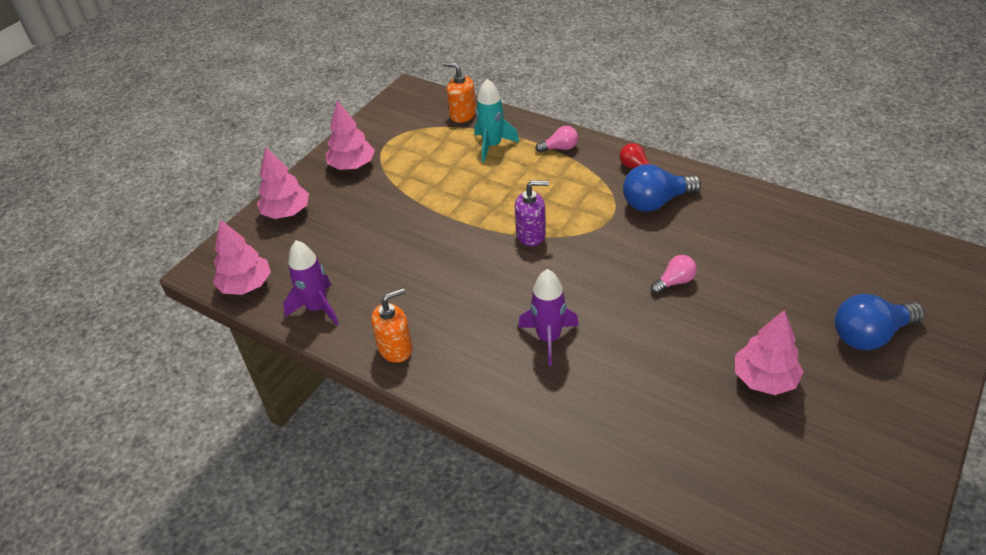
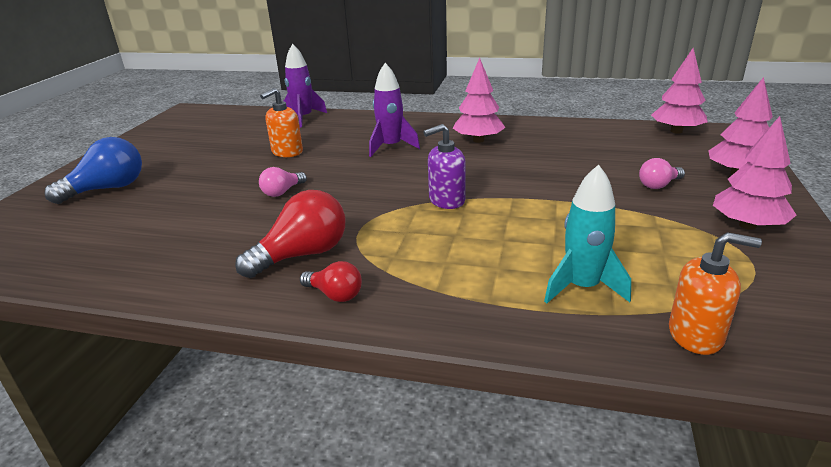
camera: 160 degrees right, 15 degrees down
purple rocket [283,240,339,326] -> purple rocket moved to [284,44,327,127]
orange soap dispenser [371,288,413,363] -> orange soap dispenser moved to [260,88,303,157]
pink light bulb [536,126,578,153] -> pink light bulb moved to [639,158,685,189]
blue light bulb [623,164,701,212] -> red light bulb [235,190,346,278]
pink tree [735,310,804,395] -> pink tree moved to [452,58,506,143]

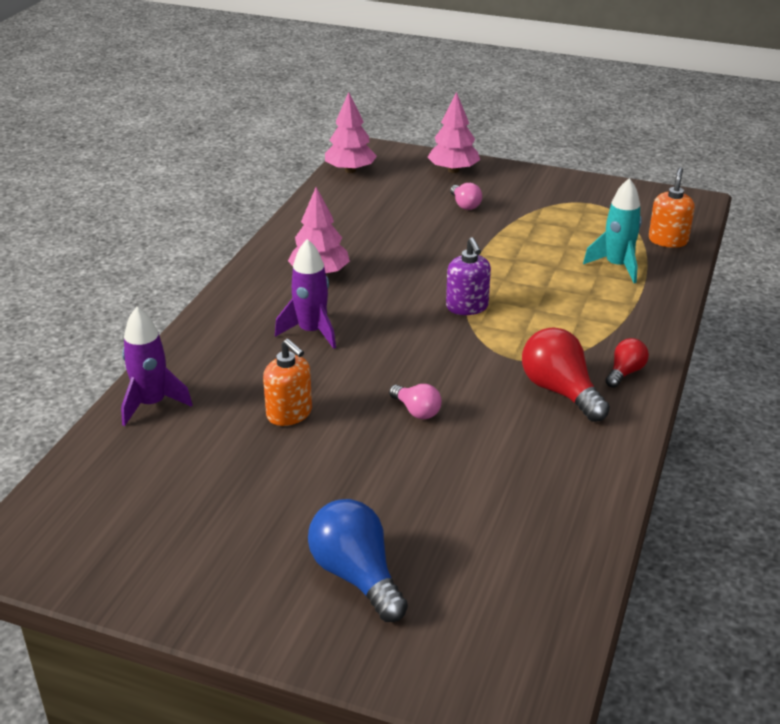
camera: 85 degrees left, 5 degrees up
pink tree [713,116,796,230] -> none

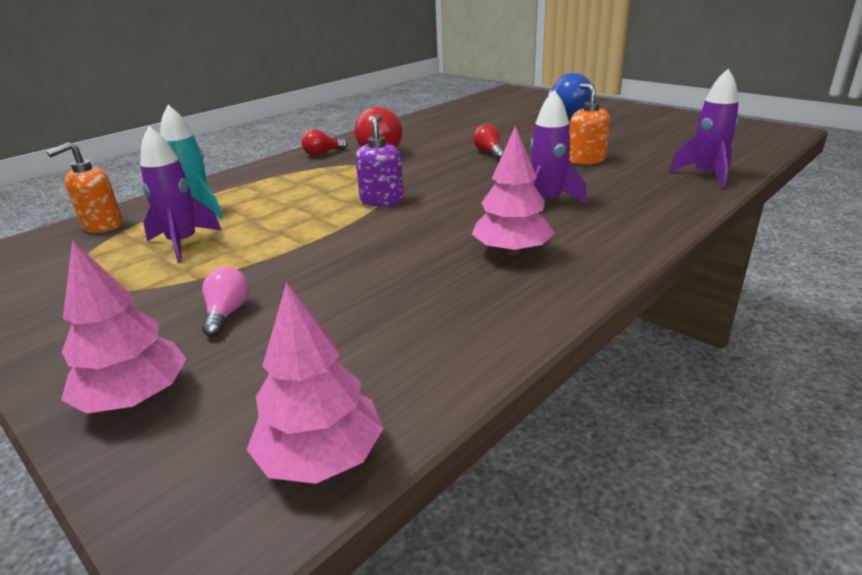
camera: 155 degrees left, 5 degrees down
pink light bulb [389,384,442,419] -> red light bulb [473,124,504,159]
none -> purple rocket [140,126,221,262]

